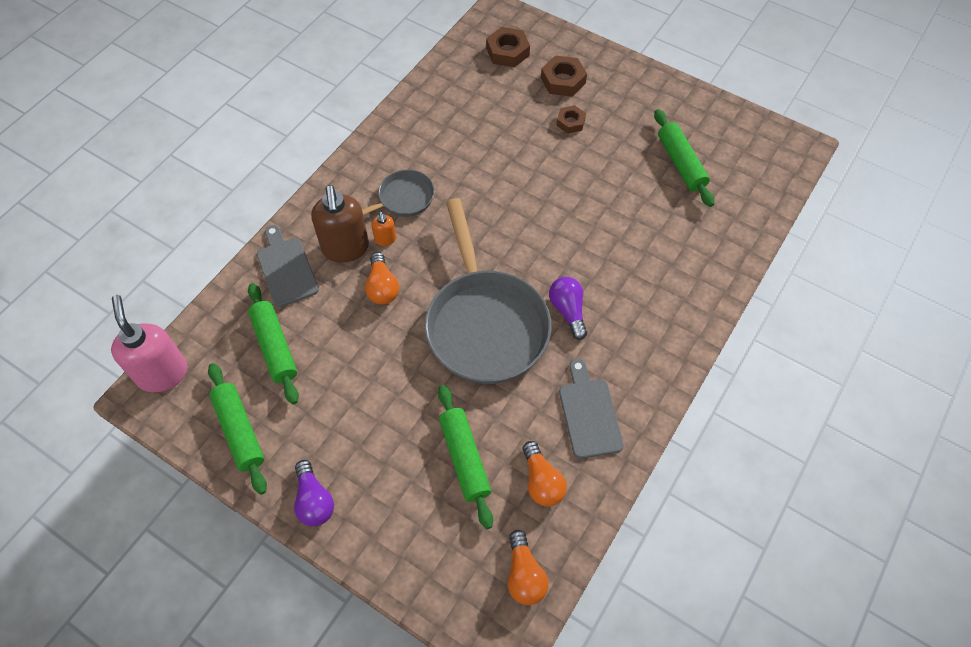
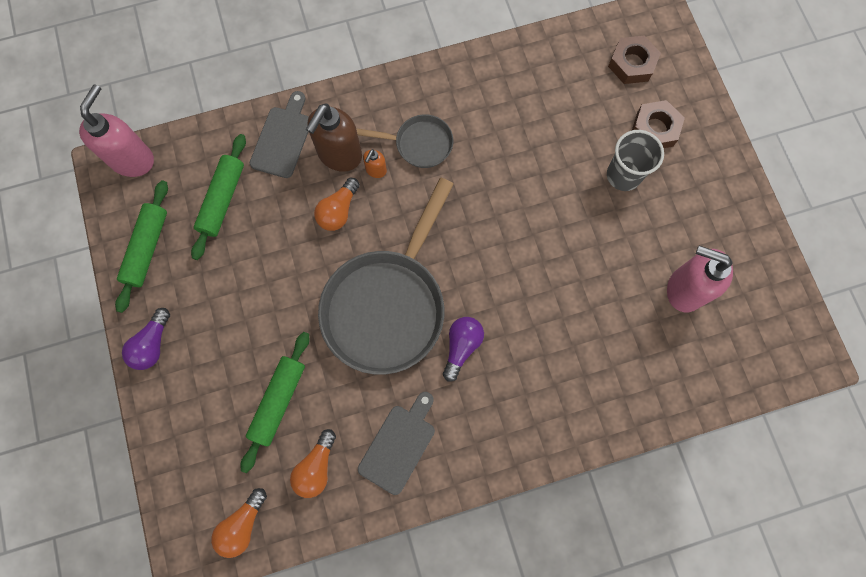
camera: 40 degrees right, 15 degrees up
brown nut [556,105,586,134] -> grey cup [607,130,664,191]
green rolling pin [654,109,714,207] -> pink soap dispenser [667,246,733,312]

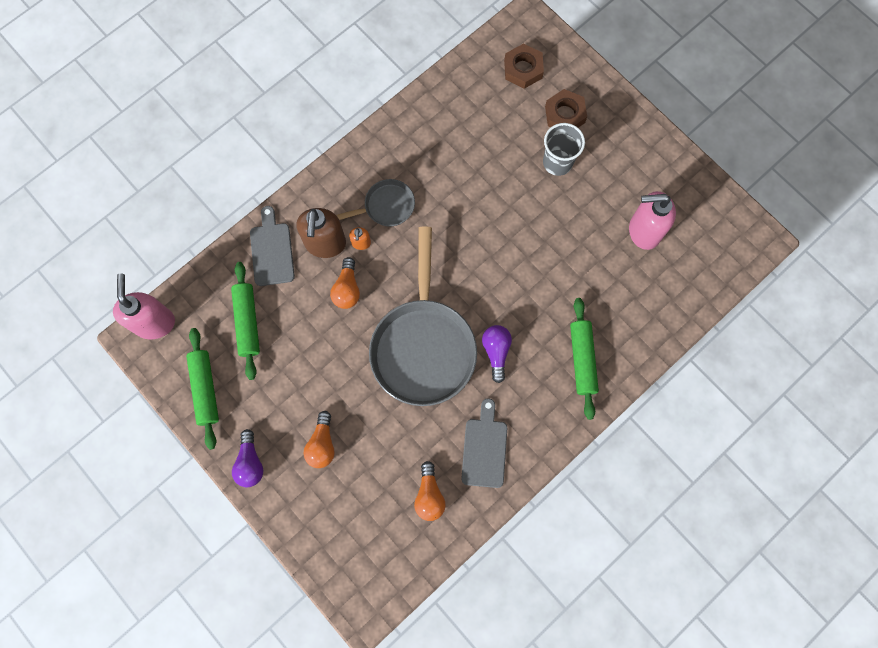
camera: 25 degrees left, 0 degrees up
orange light bulb [211,488,267,558] -> orange light bulb moved to [304,411,335,468]
green rolling pin [241,332,309,473] -> green rolling pin moved to [570,298,599,420]

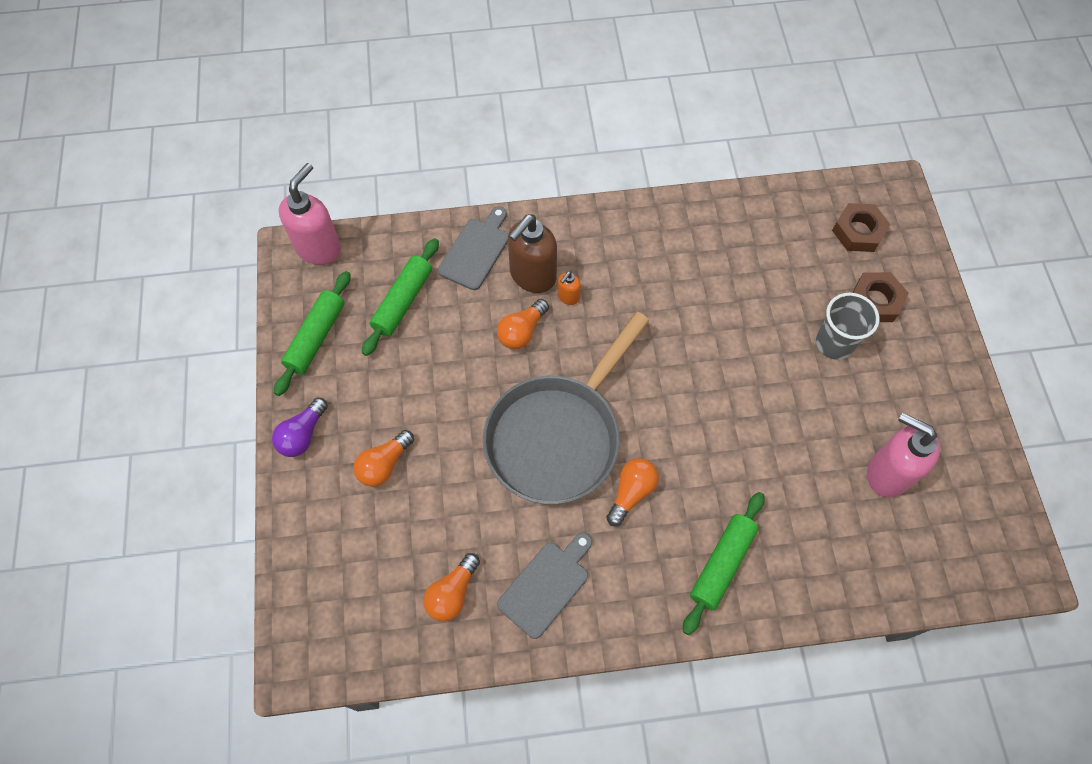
camera: 35 degrees right, 10 degrees down
grey pan [336,179,415,227] -> none
purple light bulb [482,325,512,383] -> orange light bulb [606,458,659,526]

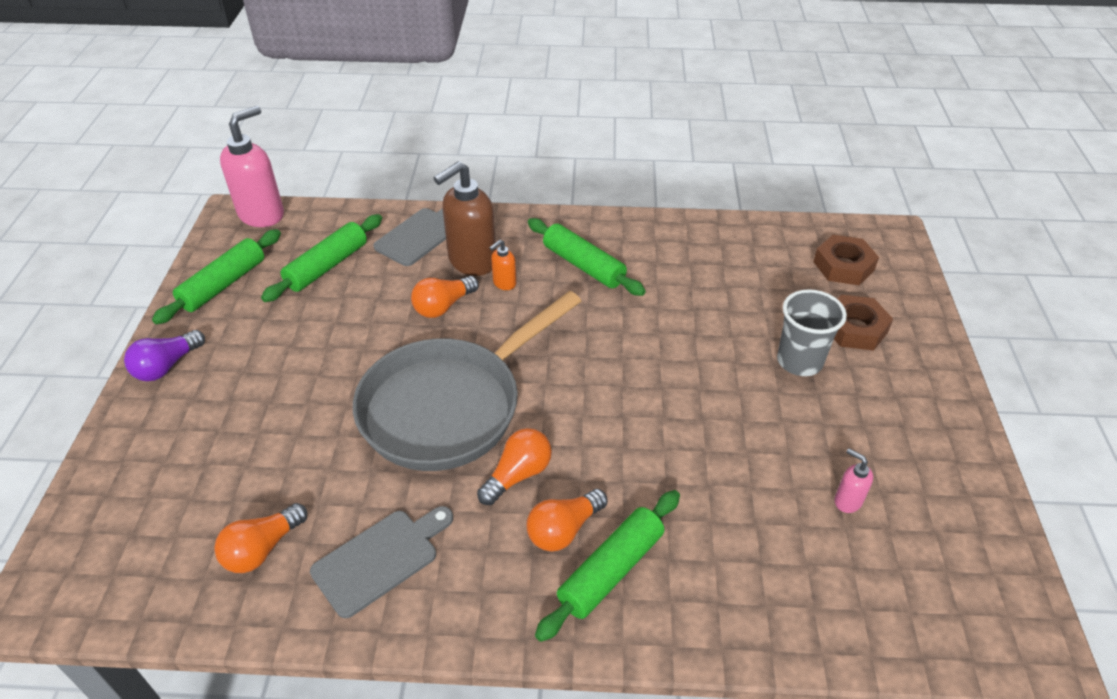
camera: 10 degrees right, 20 degrees down
orange light bulb [354,430,414,487] -> orange light bulb moved to [527,489,607,551]
pink soap dispenser [867,412,940,497] -> pink soap dispenser [835,449,873,513], size x0.46
none -> green rolling pin [528,218,646,296]

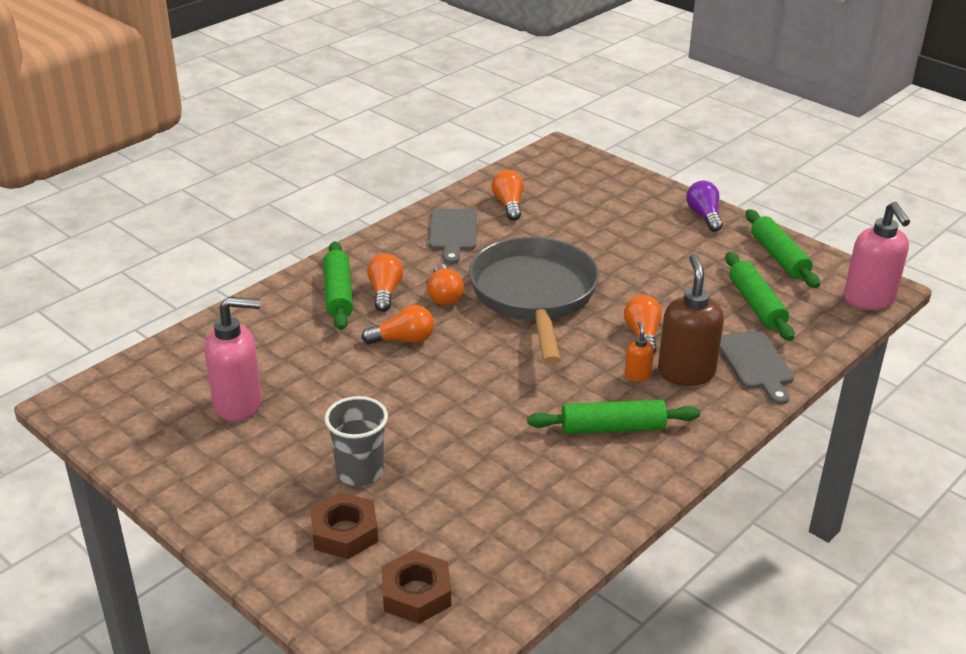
camera: 130 degrees right, 10 degrees down
pink soap dispenser [835,449,873,513] -> pink soap dispenser [205,297,262,422], size x2.16
none -> orange light bulb [361,305,434,344]

